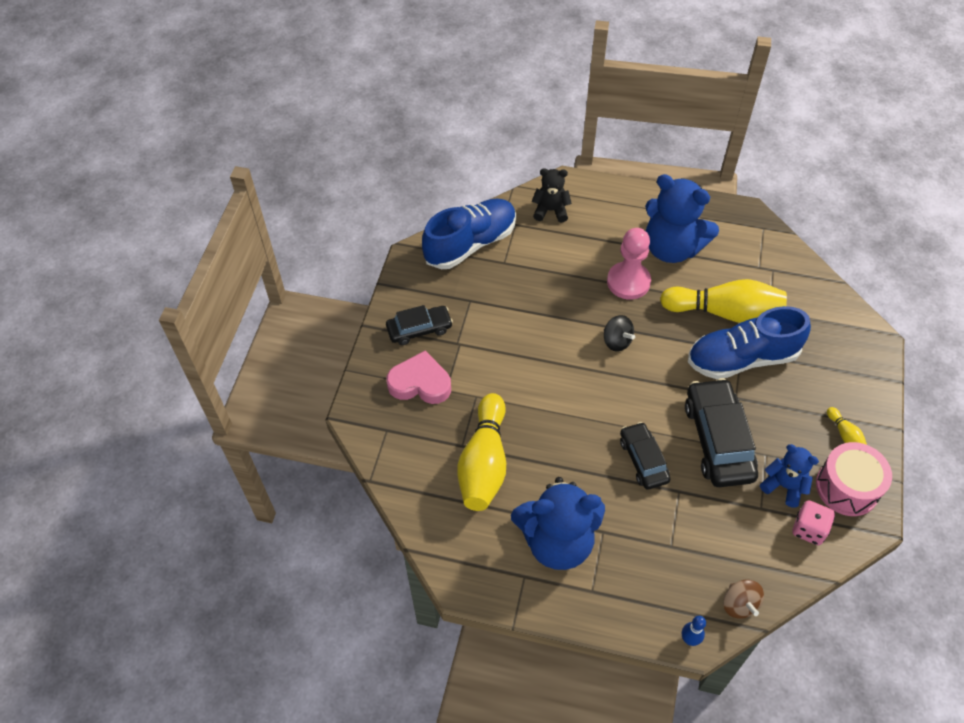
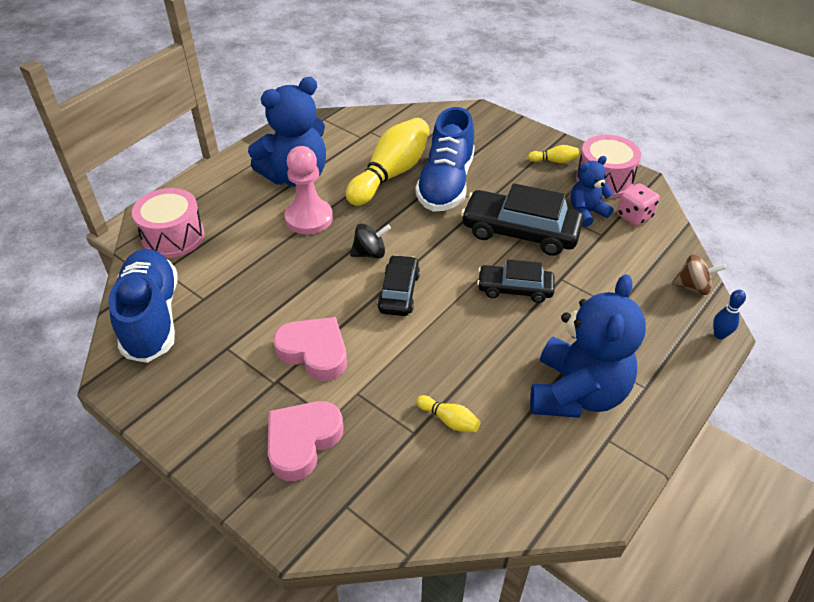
camera: 65 degrees left, 10 degrees down
black car [386,305,453,345] -> black car moved to [377,255,420,316]
yellow bowling pin [457,393,506,511] -> yellow bowling pin [416,395,480,432], size x0.42
black teddy bear [532,168,572,223] -> pink drum [132,188,205,258]
none -> pink heart [273,317,347,381]

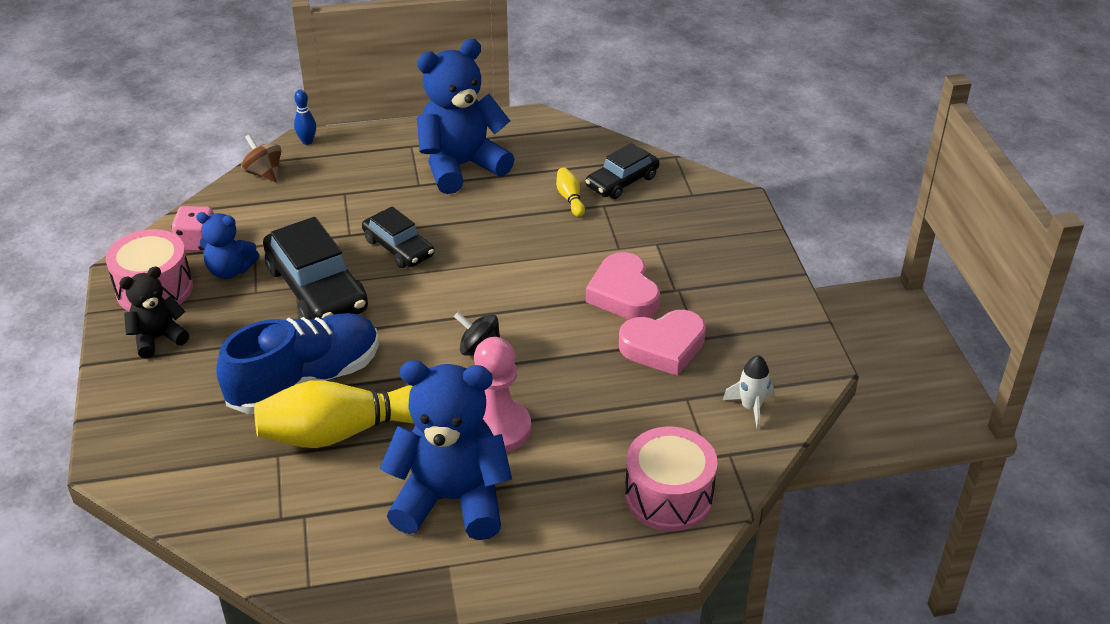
camera: 140 degrees left, 5 degrees down
blue shoe [108,249,177,363] -> white rocket [723,355,773,429]
pink heart [268,401,344,481] -> pink heart moved to [619,310,706,376]
black car [377,255,420,316] -> black car moved to [585,143,660,199]
yellow bowling pin [528,145,579,163] -> black teddy bear [119,267,189,359]

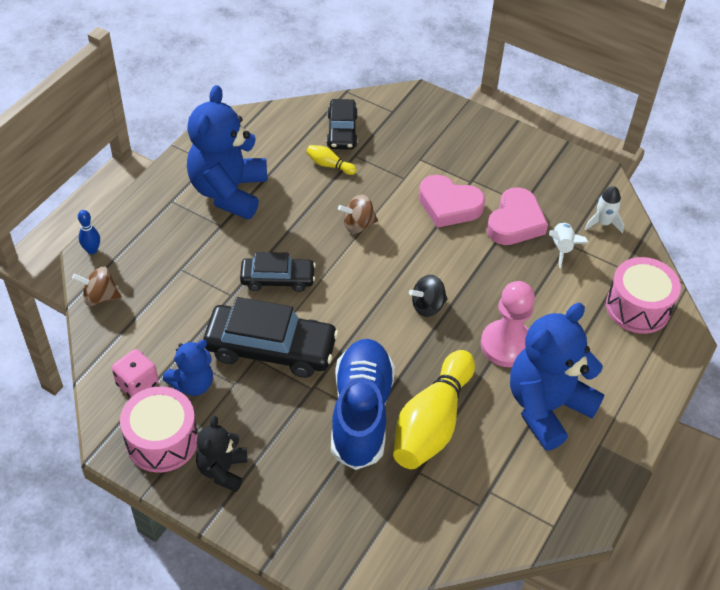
camera: 50 degrees left, 10 degrees up
none -> brown spinning top [338,195,378,234]
none -> white rocket [549,222,588,268]

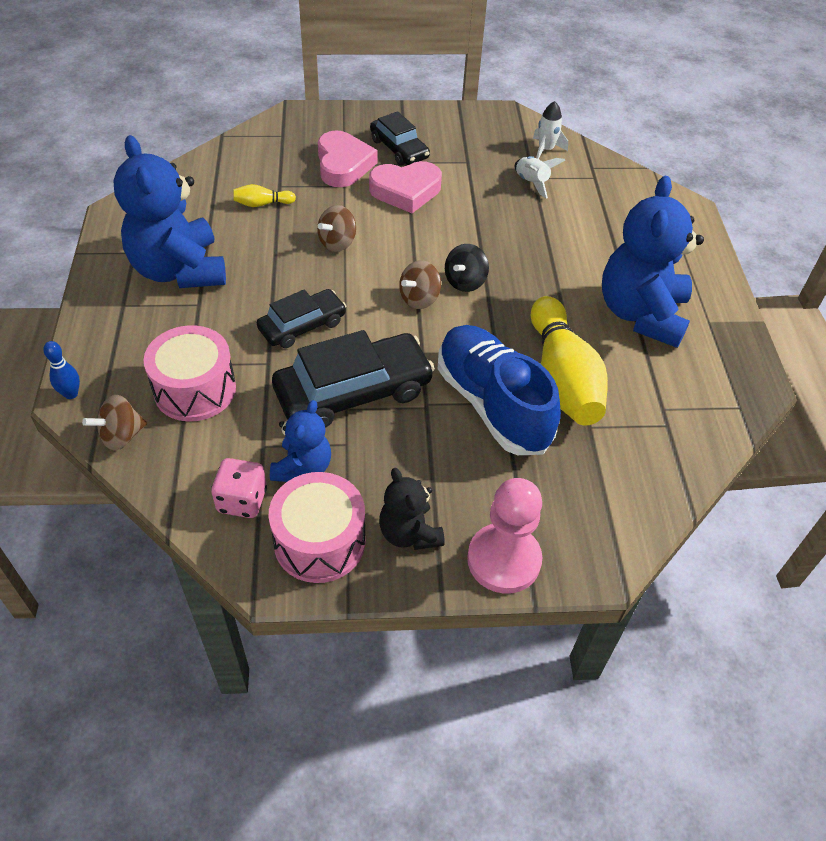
camera: 35 degrees left, 0 degrees up
black car [326,99,358,150] -> black car moved to [370,111,430,166]
pink pawn [481,281,535,367] -> pink pawn moved to [467,478,542,594]
pink heart [487,187,548,245] -> pink heart moved to [318,130,377,187]
pink drum [606,257,681,334] -> pink drum moved to [144,325,236,422]
none -> brown spinning top [399,260,441,309]

